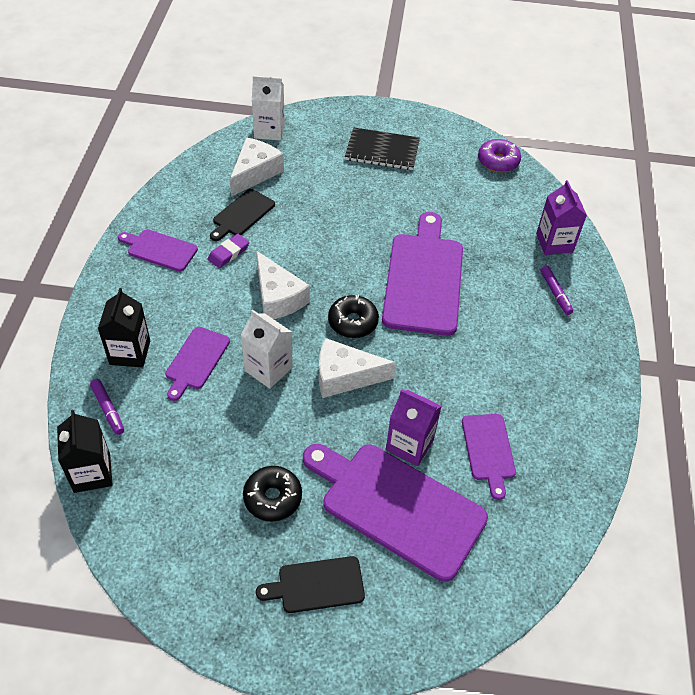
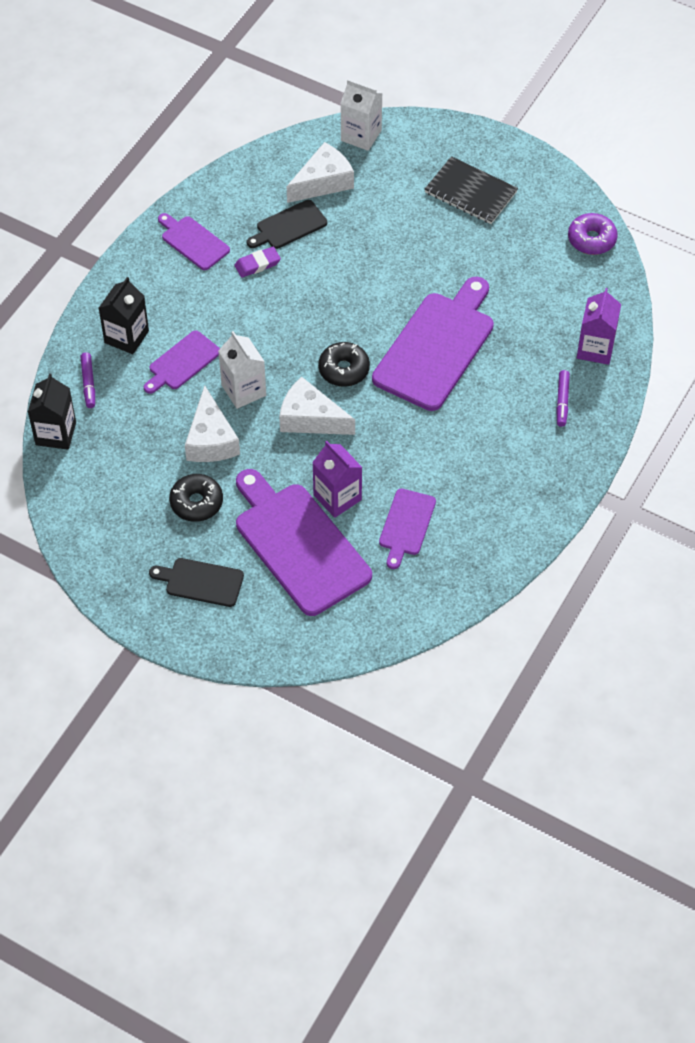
camera: 25 degrees right, 5 degrees up
white cheese [256,251,310,319] -> white cheese moved to [185,385,240,462]

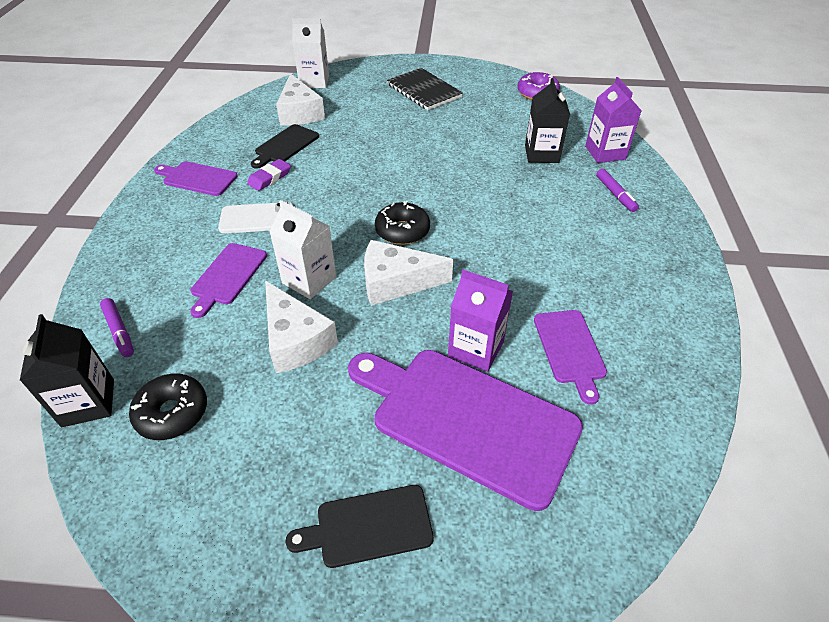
camera: 25 degrees left, 10 degrees down
black carton [99,277,149,354] -> black carton moved to [525,78,570,163]
black donut [169,474,223,522] -> black donut moved to [129,374,207,440]
white cheese [287,142,354,203] -> white cheese turned 135 degrees clockwise [276,73,325,126]
purple cutting board [372,277,494,411] -> none
black notebook [425,156,518,224] -> black notebook turned 45 degrees clockwise [387,68,463,110]
none -> white phone [218,202,293,233]

